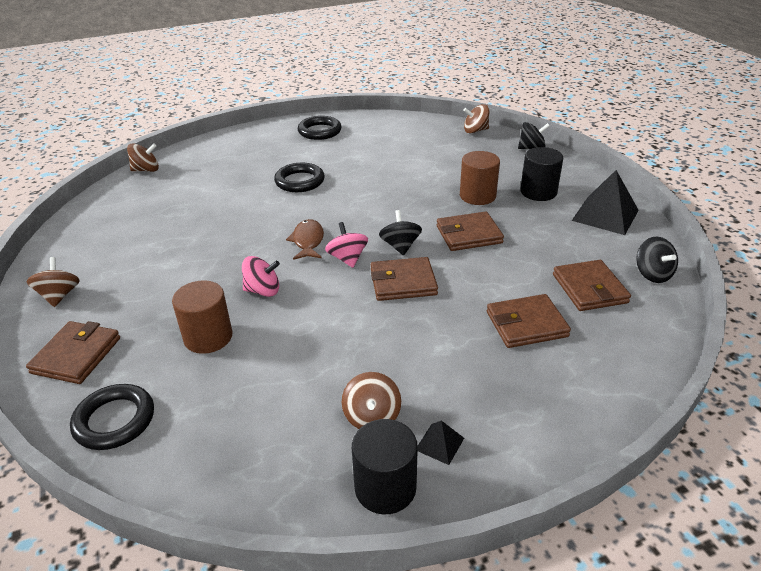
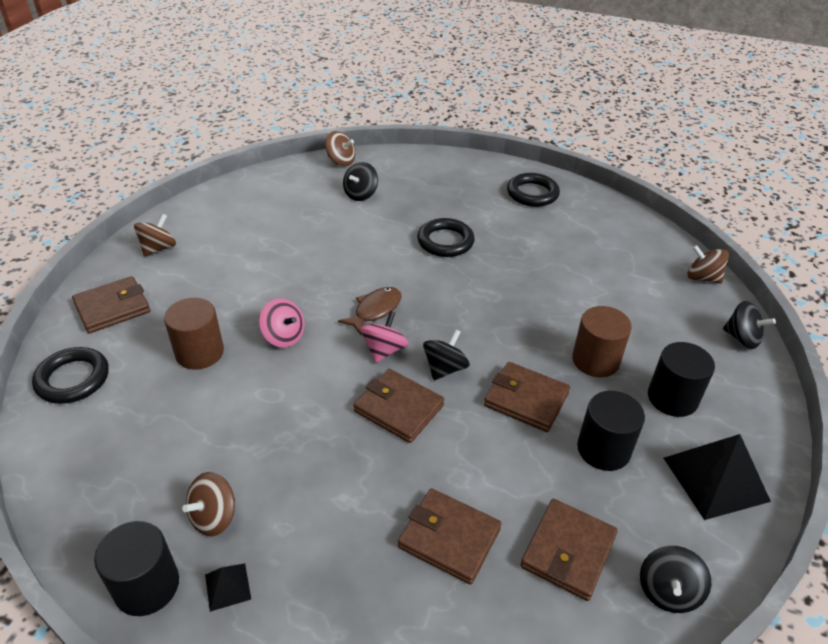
camera: 40 degrees right, 5 degrees up
none -> black spinning top [343,162,378,201]
none -> black cylinder [577,391,645,471]

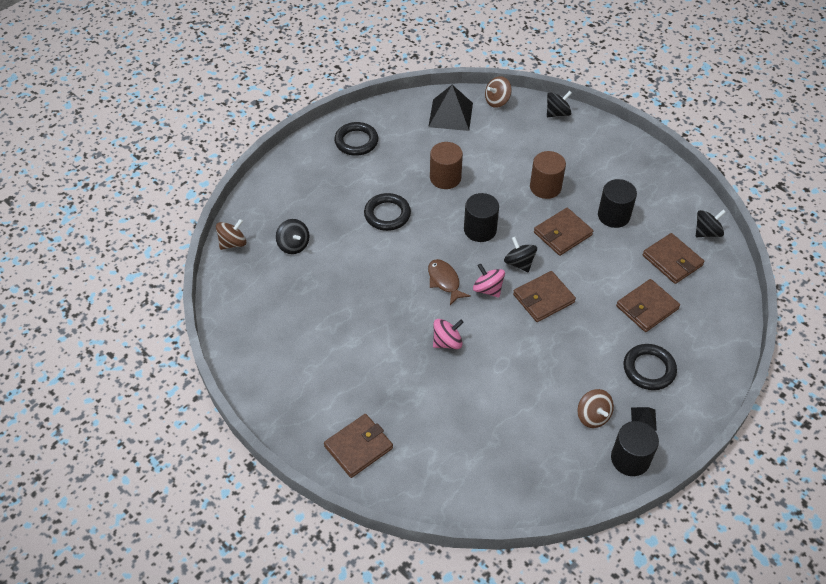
camera: 65 degrees left, 10 degrees up
black ring [32,347,109,404] -> black ring moved to [624,344,677,390]
brown wallet [72,276,150,334] -> brown wallet turned 60 degrees clockwise [324,414,393,478]
brown spinning top [134,214,176,257] -> none
brown cylinder [164,298,224,370] -> brown cylinder moved to [430,142,463,189]
black spinning top [640,546,711,613] -> black spinning top turned 75 degrees counterclockwise [696,210,726,237]
black cylinder [648,342,715,417] -> black cylinder moved to [464,193,499,242]
black pyramid [664,434,771,520] -> black pyramid moved to [428,85,473,131]

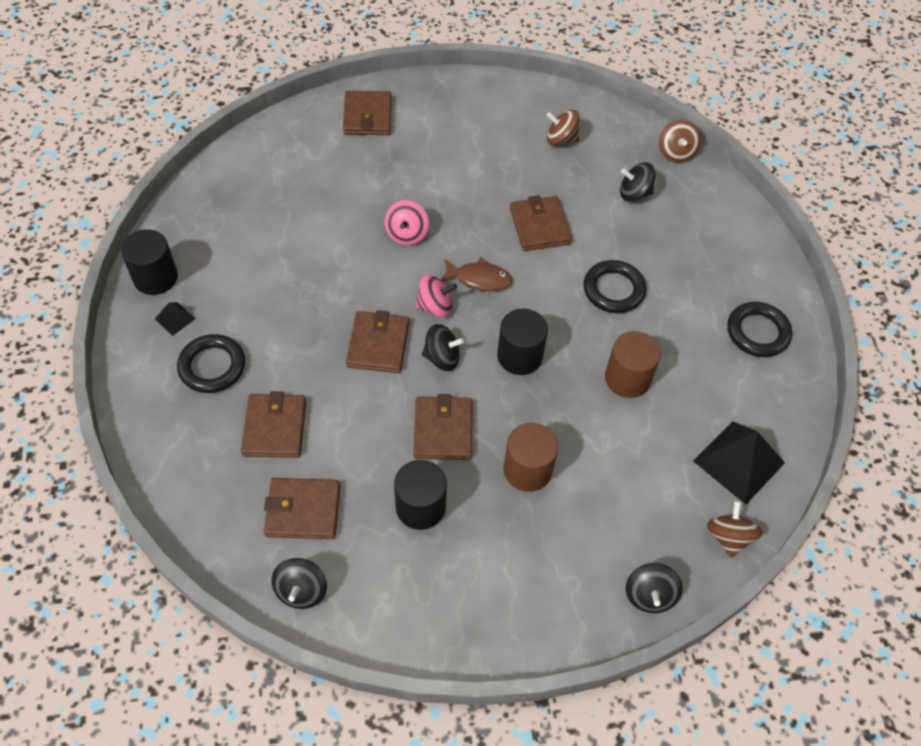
camera: 125 degrees right, 5 degrees up
brown spinning top [577,389,614,428] -> brown spinning top moved to [546,110,580,145]
none -> brown wallet [510,195,572,251]

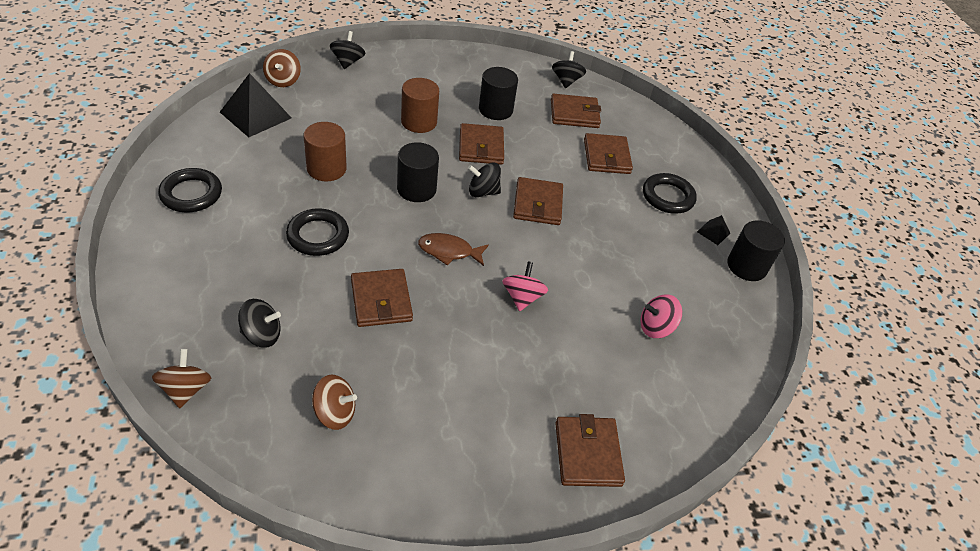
camera: 175 degrees right, 10 degrees down
pink spinning top [416,275,457,318] -> pink spinning top moved to [640,294,682,338]

